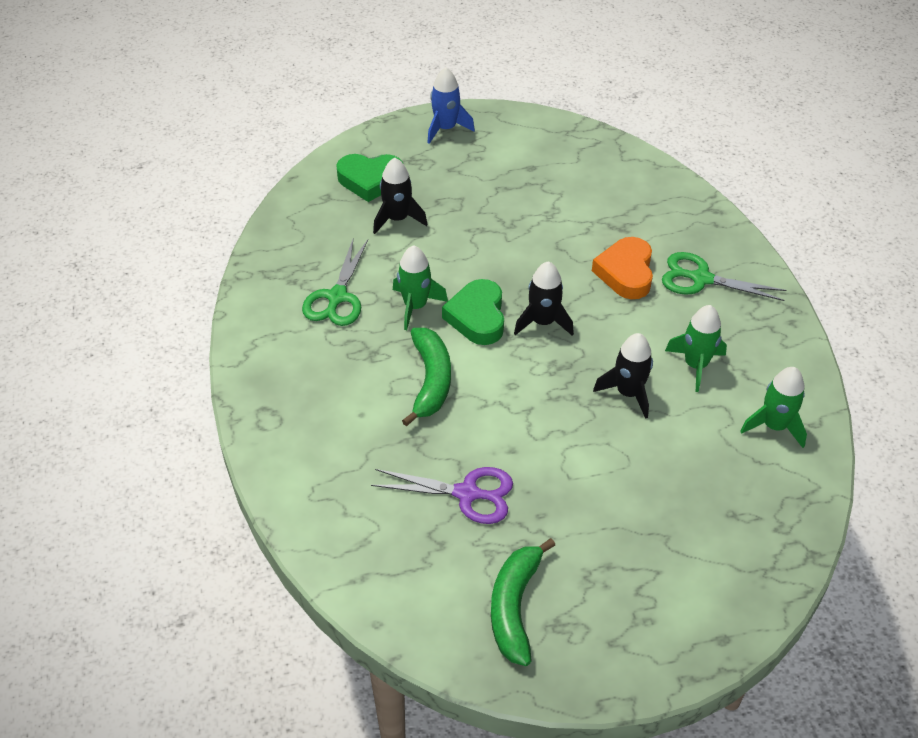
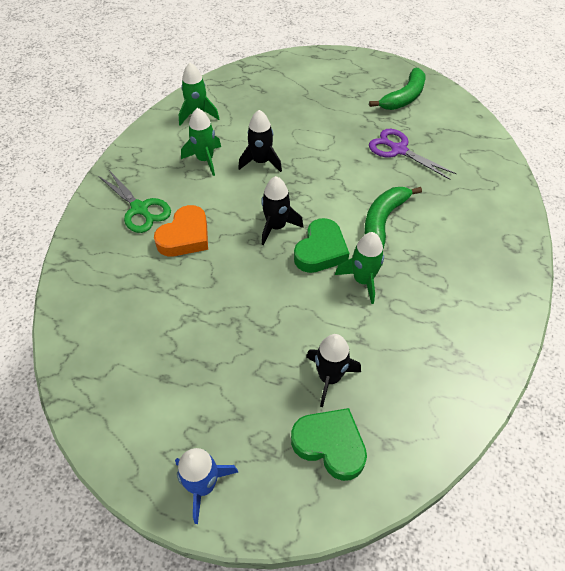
camera: 150 degrees left, 5 degrees up
green scissors [302,237,368,326] -> none

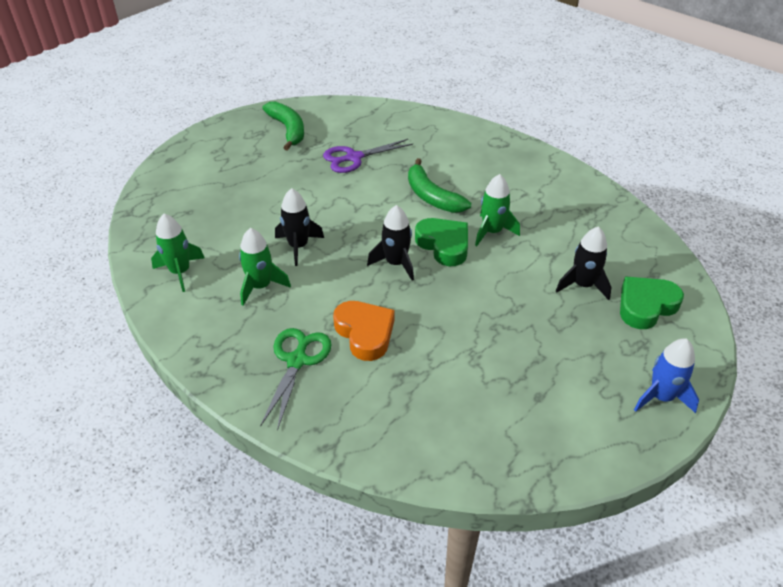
camera: 65 degrees left, 10 degrees down
green scissors [98,170,171,233] -> green scissors turned 60 degrees counterclockwise [260,328,332,431]

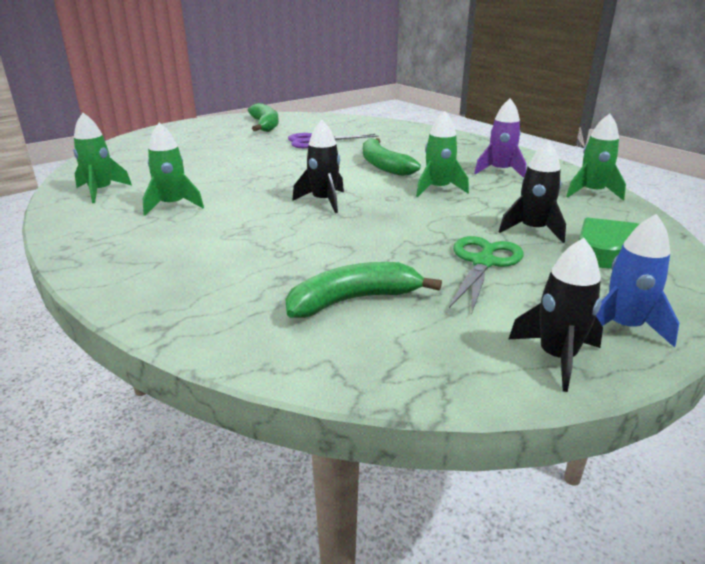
camera: 10 degrees right, 15 degrees down
green scissors [260,328,332,431] -> green scissors moved to [449,236,524,315]
black rocket [275,188,324,266] -> black rocket moved to [509,238,603,392]
orange heart [333,301,394,361] -> none
green heart [415,218,468,266] -> none
none -> green banana [286,262,442,318]
none -> purple rocket [474,98,526,178]
none -> green rocket [566,114,626,201]

